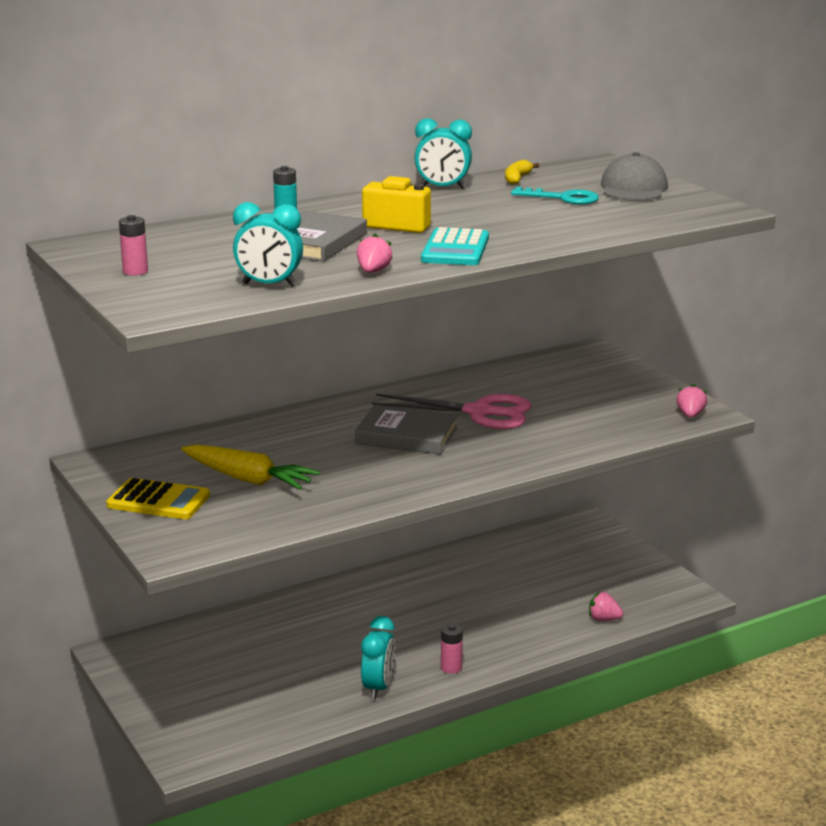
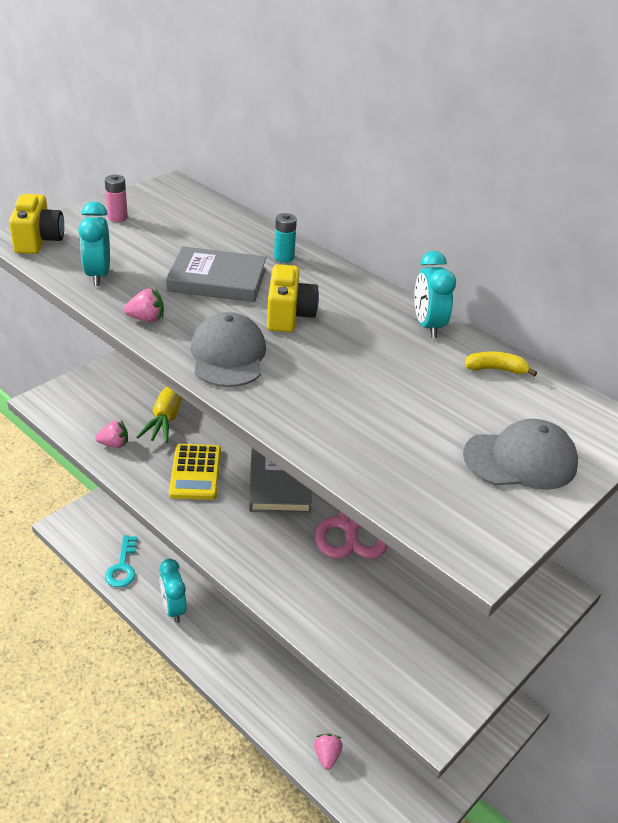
camera: 70 degrees right, 15 degrees up
yellow calculator [106,478,210,519] -> yellow calculator moved to [169,444,221,500]
turquoise clock [361,616,395,700] -> turquoise clock turned 75 degrees clockwise [159,559,187,623]
turquoise calculator [421,227,489,265] -> grey cap [191,312,266,387]
pink battery [441,623,463,674] -> none
turquoise key [511,187,599,204] -> turquoise key moved to [105,535,137,588]
pink strawberry [676,384,707,418] -> pink strawberry moved to [95,420,128,448]
none -> yellow camera [9,194,64,254]

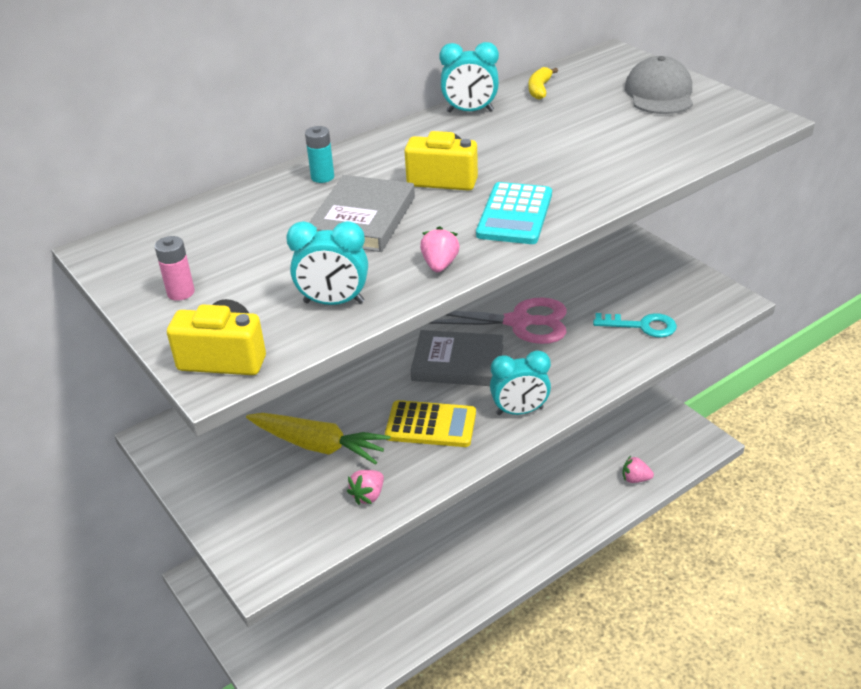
camera: 75 degrees left, 0 degrees up
pink strawberry [95,420,128,448] -> pink strawberry turned 150 degrees counterclockwise [347,470,384,505]
turquoise key [105,535,137,588] -> turquoise key moved to [593,313,677,338]
turquoise clock [159,559,187,623] -> turquoise clock moved to [490,350,551,415]
grey cap [191,312,266,387] -> turquoise calculator [476,182,552,244]

